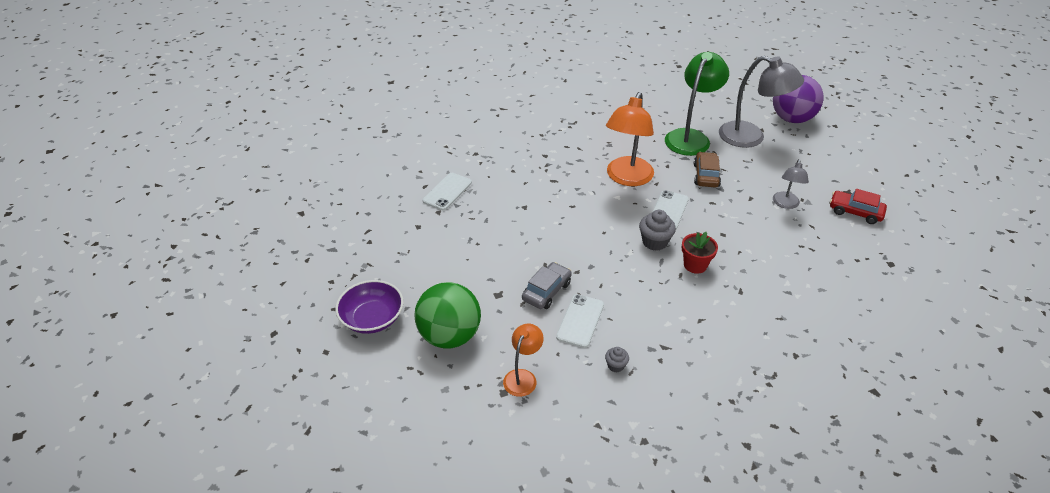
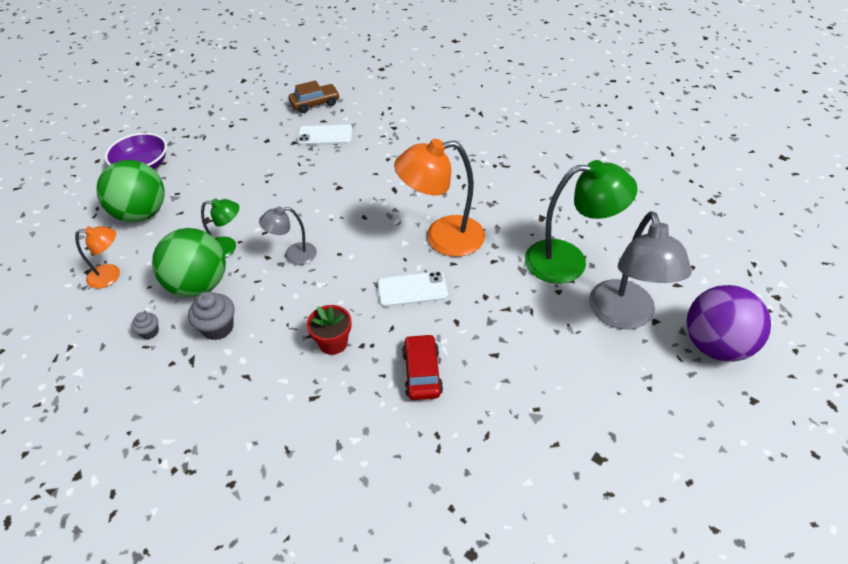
camera: 60 degrees right, 5 degrees up
grey car [522,262,572,309] -> green lamp [201,198,239,258]
white phone [556,294,604,348] -> green ball [152,228,226,297]
grey cupcake [639,210,676,251] -> grey cupcake moved to [188,292,234,340]
brown car [694,152,721,187] -> brown car moved to [289,80,340,113]
grey lamp [773,159,809,209] -> grey lamp moved to [259,206,317,265]
red car [830,189,887,224] -> red car moved to [402,334,443,400]

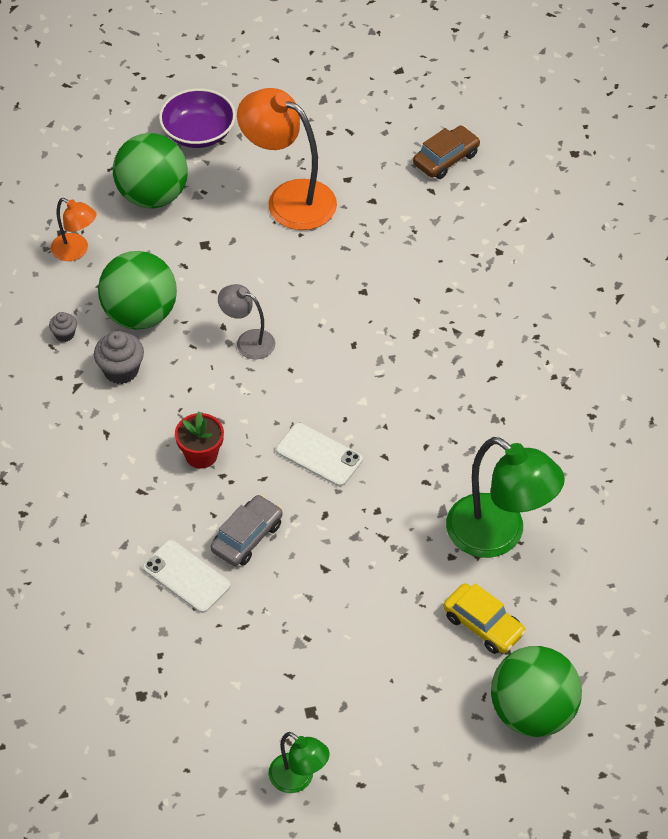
camera: 40 degrees right, 5 degrees up
green lamp [201,198,239,258] -> green lamp moved to [269,732,330,793]
brown car [289,80,340,113] -> brown car turned 60 degrees counterclockwise [413,126,480,179]
white phone [297,125,352,145] -> white phone moved to [143,540,231,613]
orange lamp [394,139,485,257] -> orange lamp moved to [237,88,337,230]
red car [402,334,443,400] -> grey car [210,495,283,566]
grey lamp [589,211,692,329] -> yellow car [444,583,526,654]
purple ball [686,285,771,362] -> green ball [491,646,582,737]

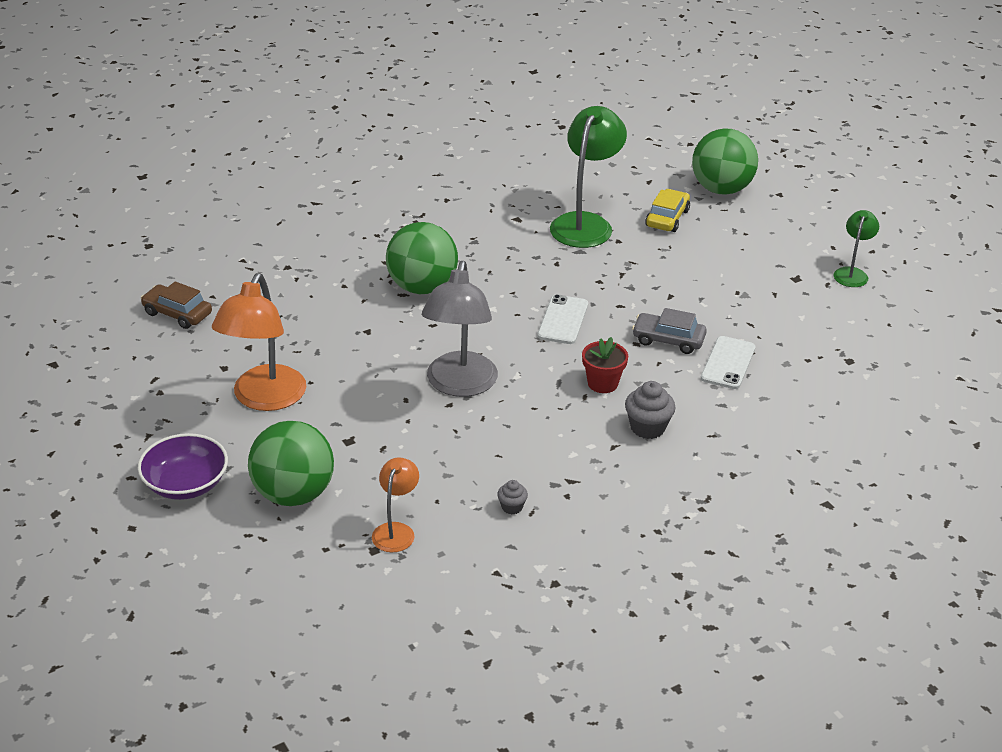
camera: 110 degrees left, 15 degrees down
grey cupcake [94,331,144,384] -> grey cupcake moved to [625,381,676,439]
green ball [98,251,177,330] -> green ball moved to [386,222,458,294]
grey lamp [218,284,275,359] -> grey lamp [422,261,498,397], size x1.88

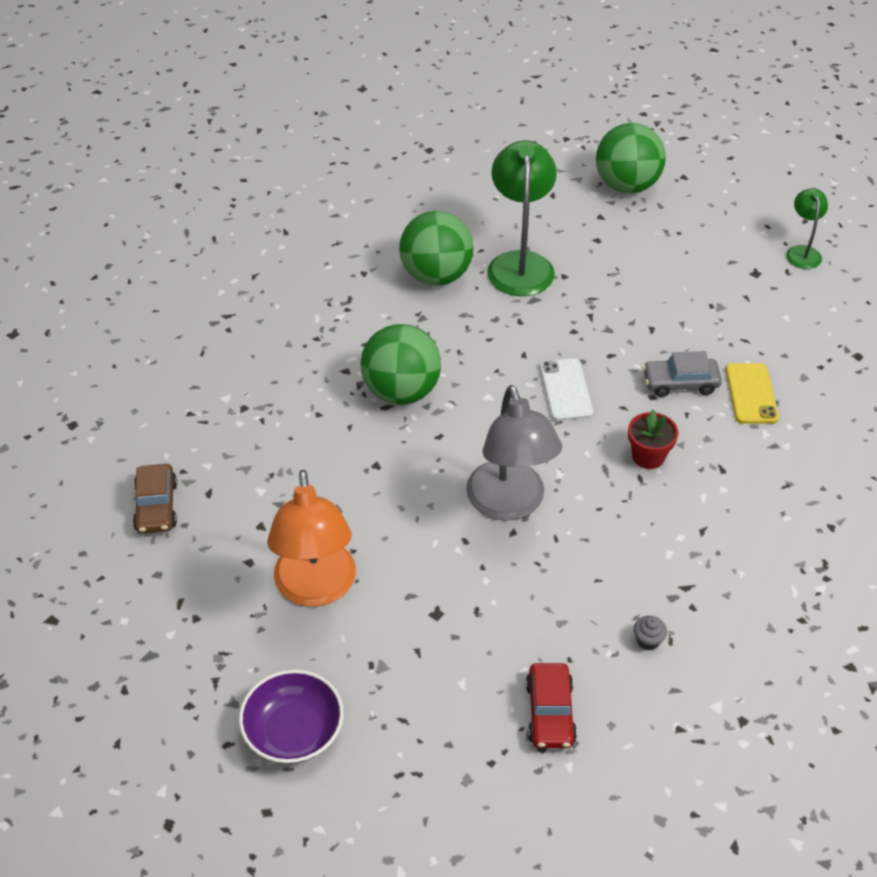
camera: 20 degrees left, 10 degrees up
brown car [141,281,212,329] -> brown car turned 105 degrees counterclockwise [133,464,177,534]
green ball [248,421,334,506] -> green ball moved to [399,211,473,286]
orange lamp [372,457,419,552] -> red car [526,663,577,748]
grey cupcake [625,381,676,439] -> none
yellow car [645,189,690,232] -> none
white phone [701,336,755,389] -> yellow phone [726,363,779,424]

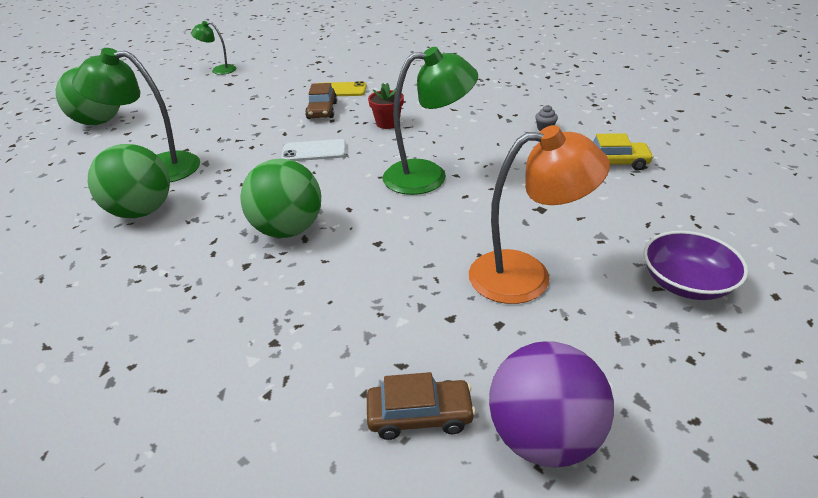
camera: 85 degrees left, 10 degrees down
grey lamp [466,385,562,521] -> green lamp [383,47,478,195]
red car [526,663,577,748] -> yellow car [593,133,654,170]
grey car [643,351,722,397] -> brown car [305,83,337,119]
none -> purple ball [489,341,614,468]

